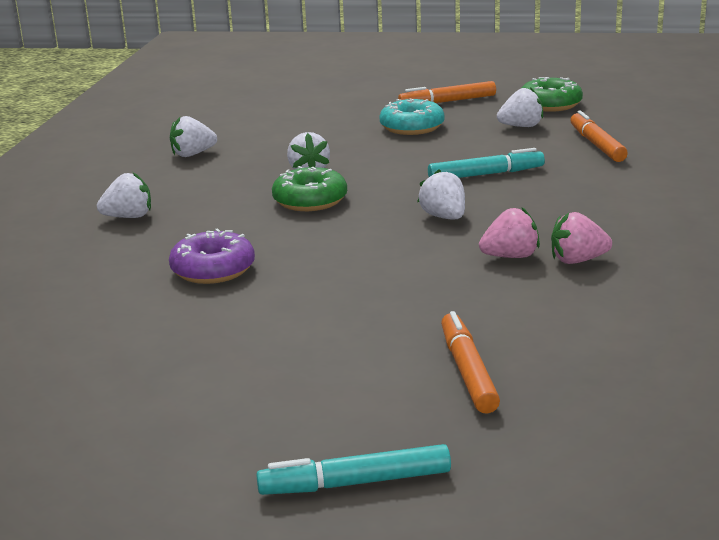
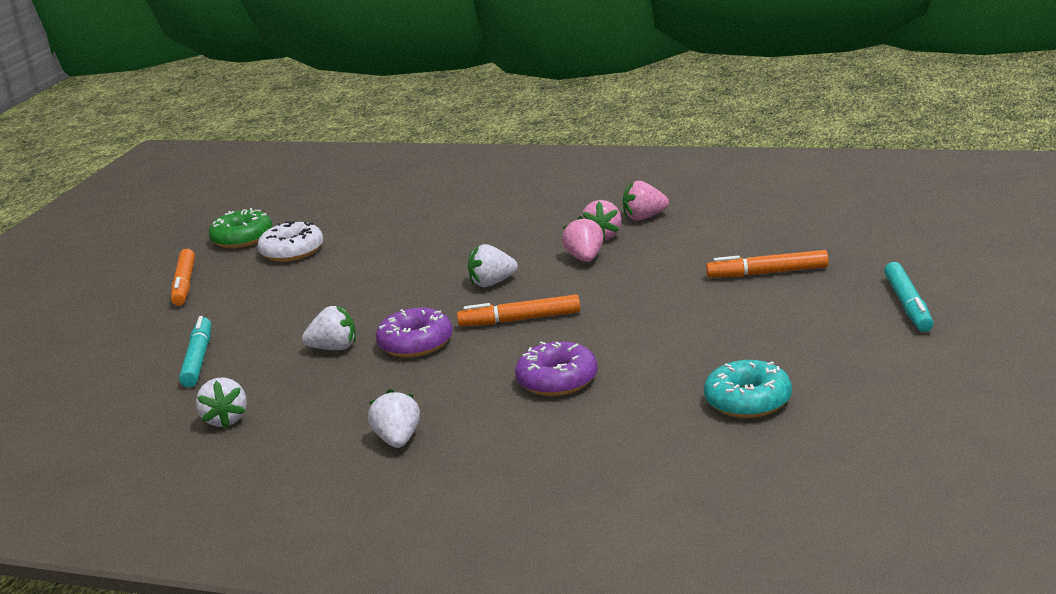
camera: 80 degrees left, 0 degrees up
green donut [272,166,347,211] -> purple donut [376,308,453,357]
turquoise donut [379,99,445,135] -> turquoise donut moved to [704,360,792,418]
turquoise marker [428,148,545,178] -> turquoise marker moved to [179,316,211,387]
white strawberry [497,87,543,127] -> white donut [257,221,323,262]
orange marker [570,111,628,162] -> orange marker moved to [457,294,581,327]
none -> pink strawberry [622,180,669,221]

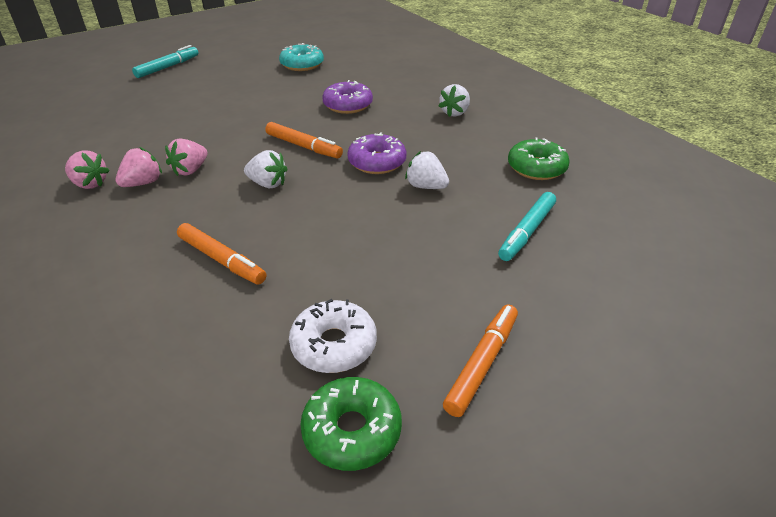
camera: 145 degrees left, 15 degrees up
white strawberry [196,377,247,428] -> green donut [508,137,570,180]
orange marker [706,250,829,278] -> orange marker moved to [177,223,266,284]

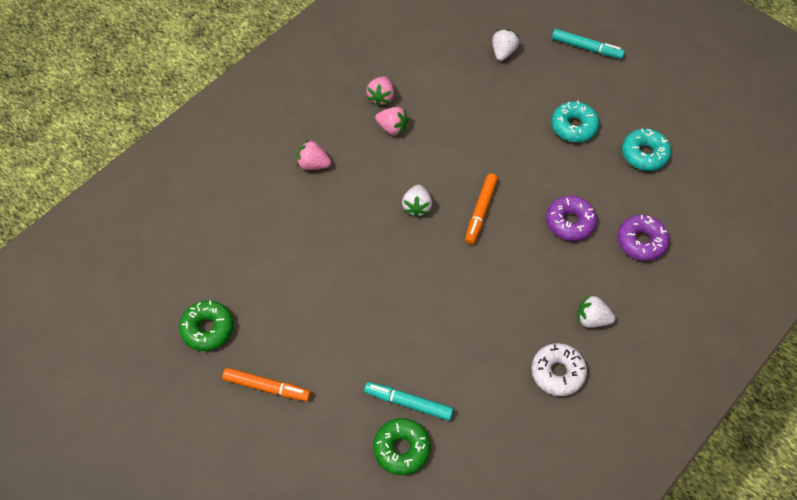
camera: 75 degrees right, 20 degrees up
pink strawberry [165,138,207,176] -> pink strawberry moved to [297,140,331,170]
orange marker [177,223,266,284] -> none
white donut [289,299,377,373] -> white donut moved to [531,343,587,396]
purple donut [347,132,407,174] -> purple donut moved to [617,215,670,261]
white strawberry [405,151,449,189] -> white strawberry moved to [492,29,519,61]
green donut [508,137,570,180] -> green donut moved to [373,418,431,475]
none -> turquoise donut [551,101,599,142]

